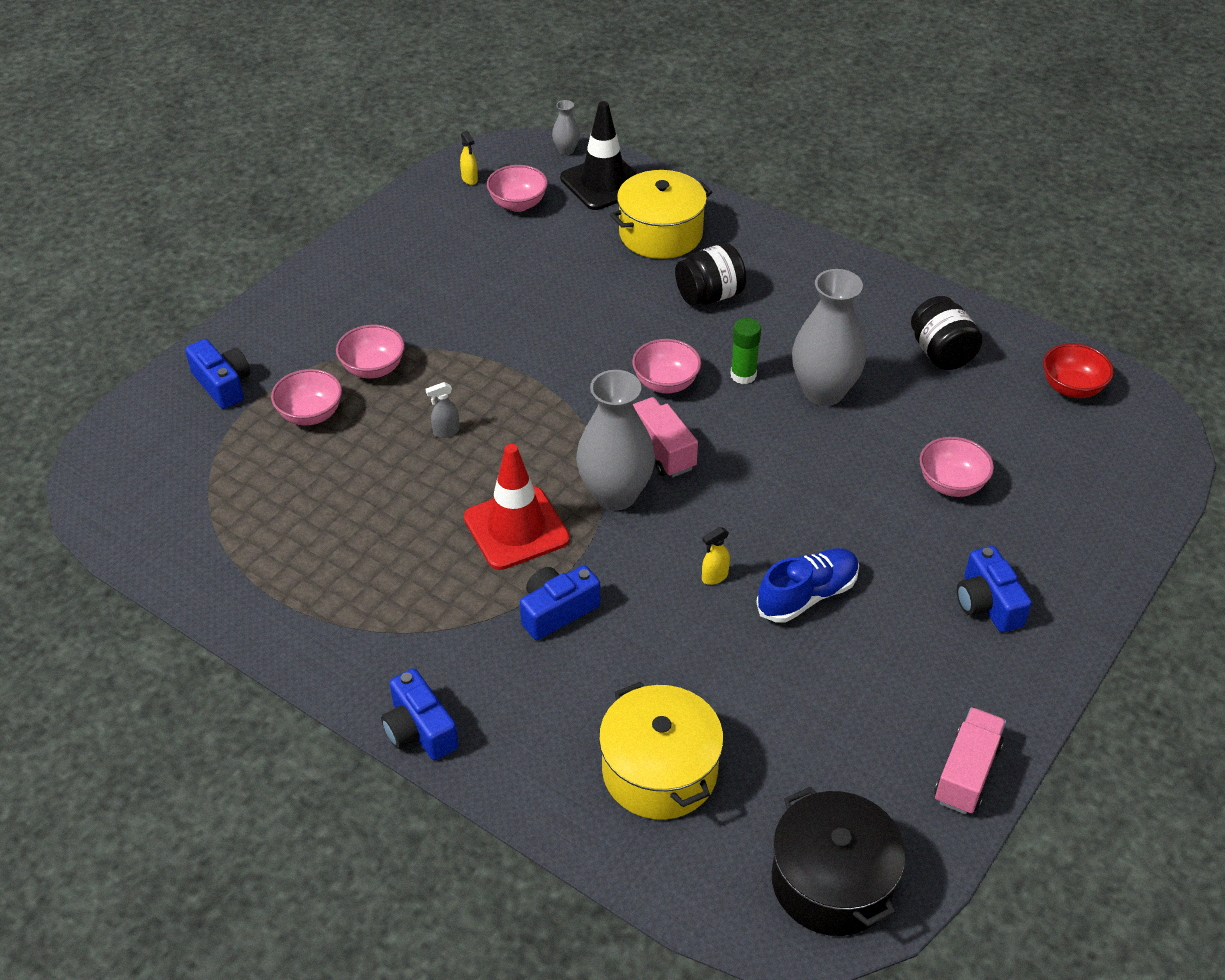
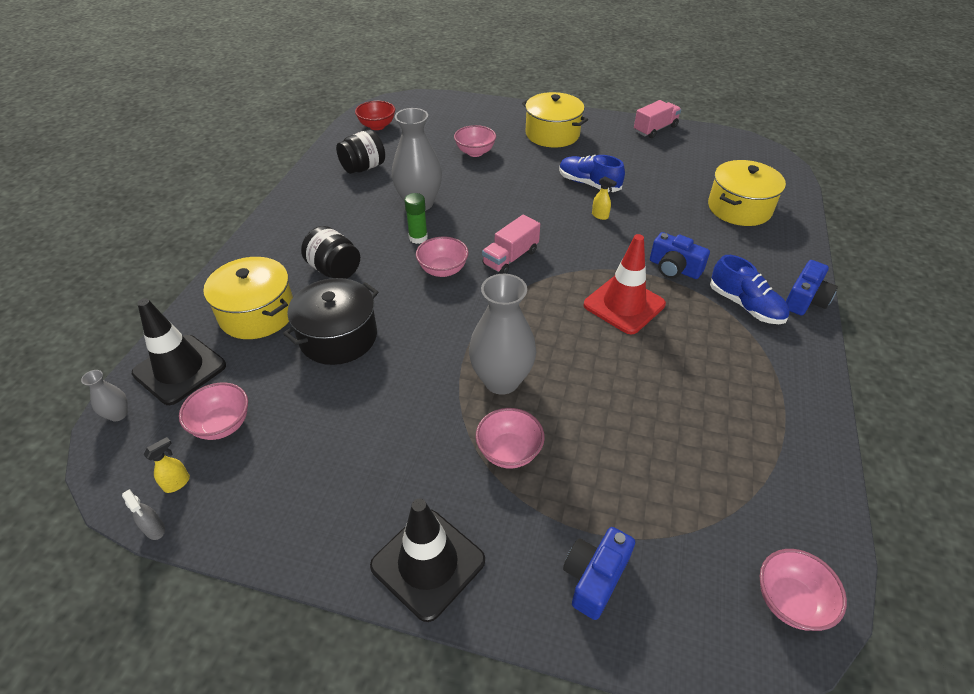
camera: 110 degrees left, 0 degrees up
pink bowl [271,369,342,425] -> pink bowl moved to [760,549,847,631]
grey spray bottle [425,382,460,438] -> grey spray bottle moved to [122,489,165,540]
grey vase [576,370,655,511] -> grey vase moved to [469,274,536,395]
black pot [772,787,906,936] -> black pot moved to [283,278,378,365]
pink truck [934,707,1006,814] -> pink truck turned 135 degrees clockwise [634,100,681,138]
blue camera [957,546,1032,633] -> yellow pot [522,92,588,147]
none -> black traffic cone [370,499,485,622]
none -> blue shoe [710,255,790,324]

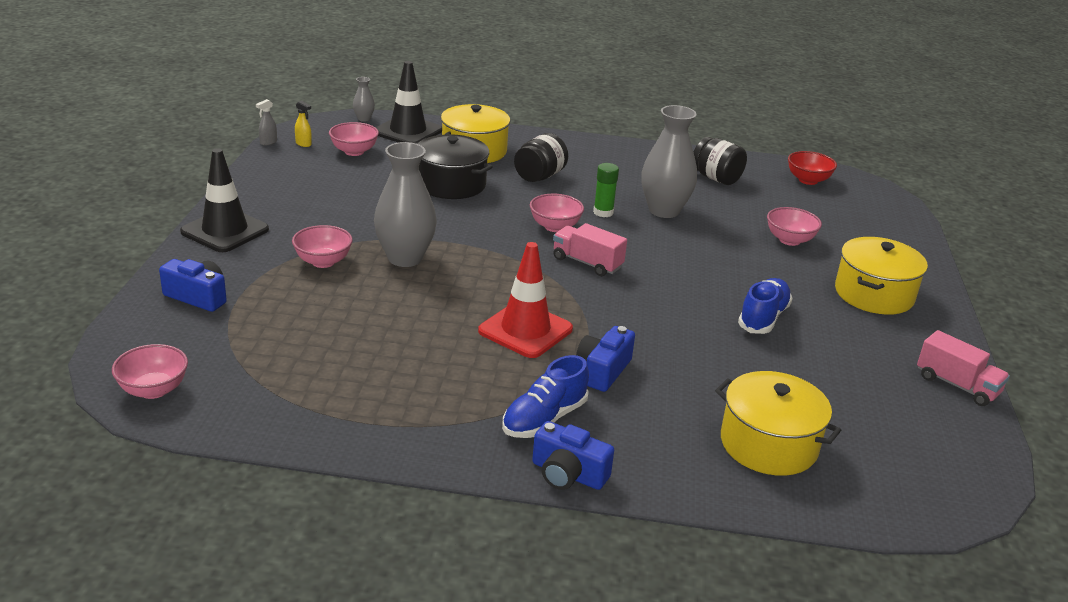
camera: 80 degrees right, 15 degrees down
yellow spray bottle [592,176,617,220] -> none

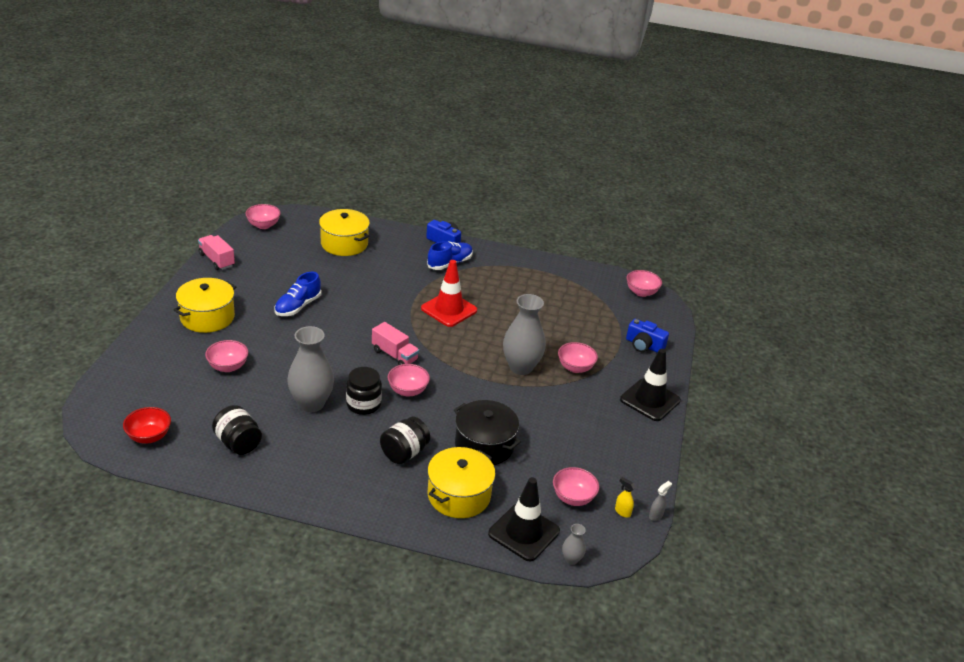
camera: 175 degrees left, 5 degrees up
blue camera [576,326,635,392] -> none
green glue stick [593,163,619,217] -> black jar [346,367,382,415]
none -> pink bowl [245,204,281,229]

